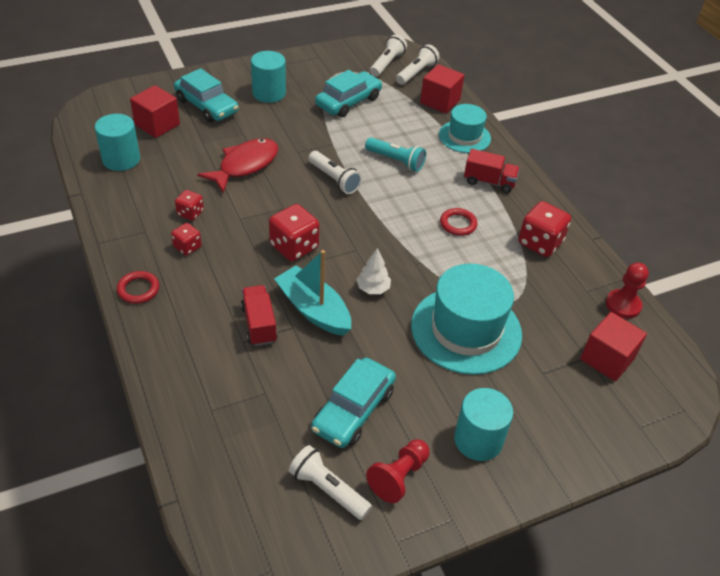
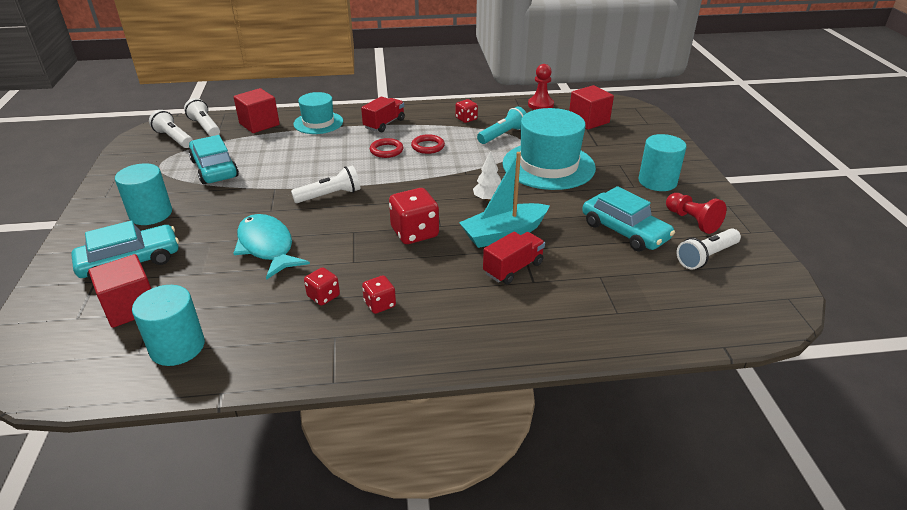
camera: 70 degrees left, 10 degrees down
red ring [117,271,159,304] -> red ring moved to [370,138,403,158]
red fish [197,138,278,193] -> turquoise fish [233,214,310,280]
red truck [241,285,278,346] -> red truck turned 135 degrees clockwise [483,232,545,284]
turquoise flashlight [365,137,426,172] -> turquoise flashlight moved to [477,107,526,144]
red dice [518,201,571,257] -> red dice [456,99,478,123], size x0.57

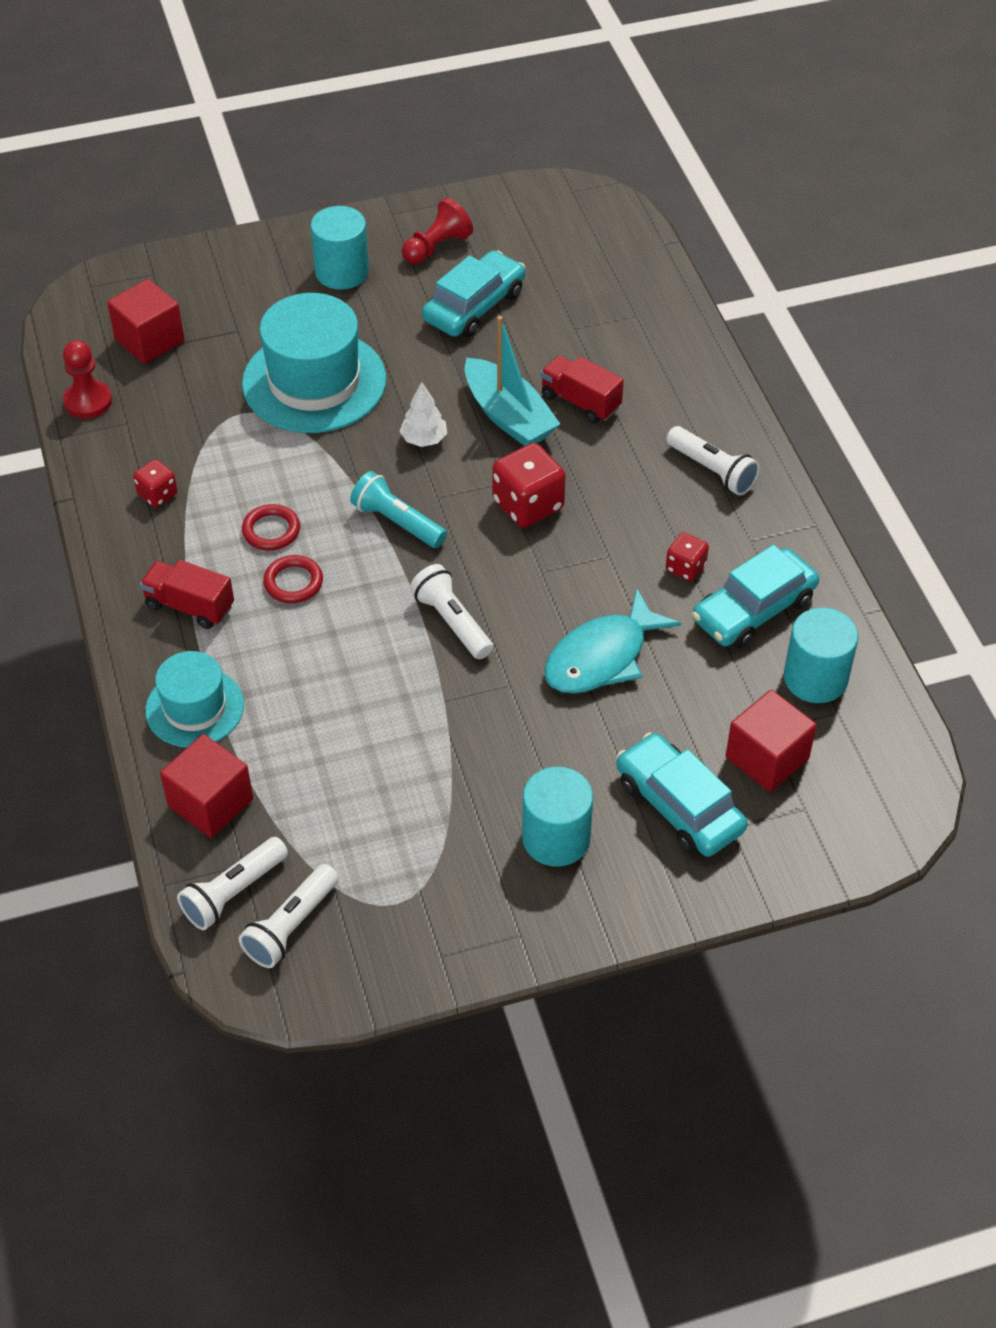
camera: 100 degrees left, 15 degrees up
turquoise car [189,135,239,184] -> turquoise car moved to [692,544,819,648]
red dice [362,275,396,314] -> none
turquoise flashlight [477,107,526,144] -> turquoise flashlight moved to [350,471,447,548]
white flashlight [677,228,741,270] -> white flashlight moved to [666,426,760,496]

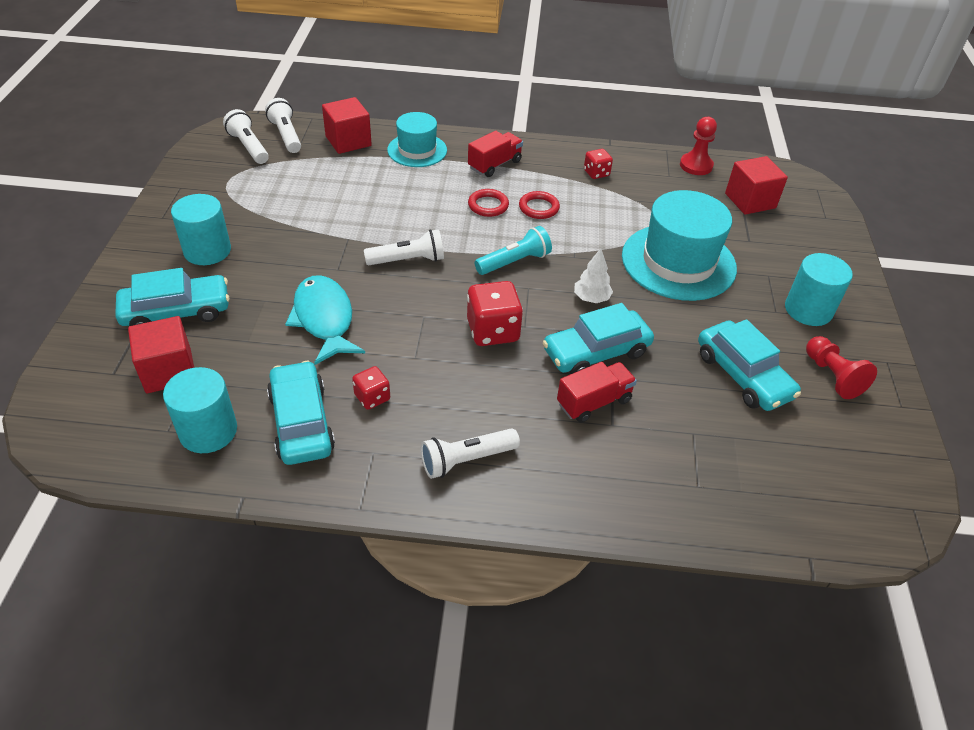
camera: 110 degrees right, 5 degrees down
turquoise boat [464,316,560,446] -> turquoise car [542,303,654,374]

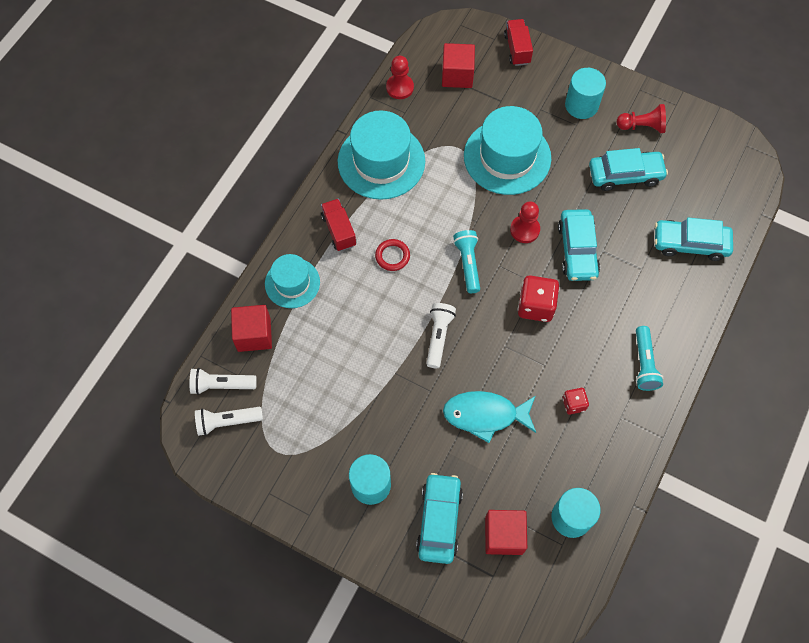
camera: 65 degrees left, 20 degrees up
turquoise car [267,361,335,465] -> turquoise car moved to [654,218,733,261]
white flashlight [421,428,520,479] -> turquoise flashlight [636,326,663,391]
red ring [519,191,560,219] -> none
red truck [557,362,637,423] -> red truck moved to [504,19,533,66]
white tree [574,248,613,303] -> red pawn [510,201,540,243]
red dice [584,149,613,179] -> turquoise hat [338,111,425,200]

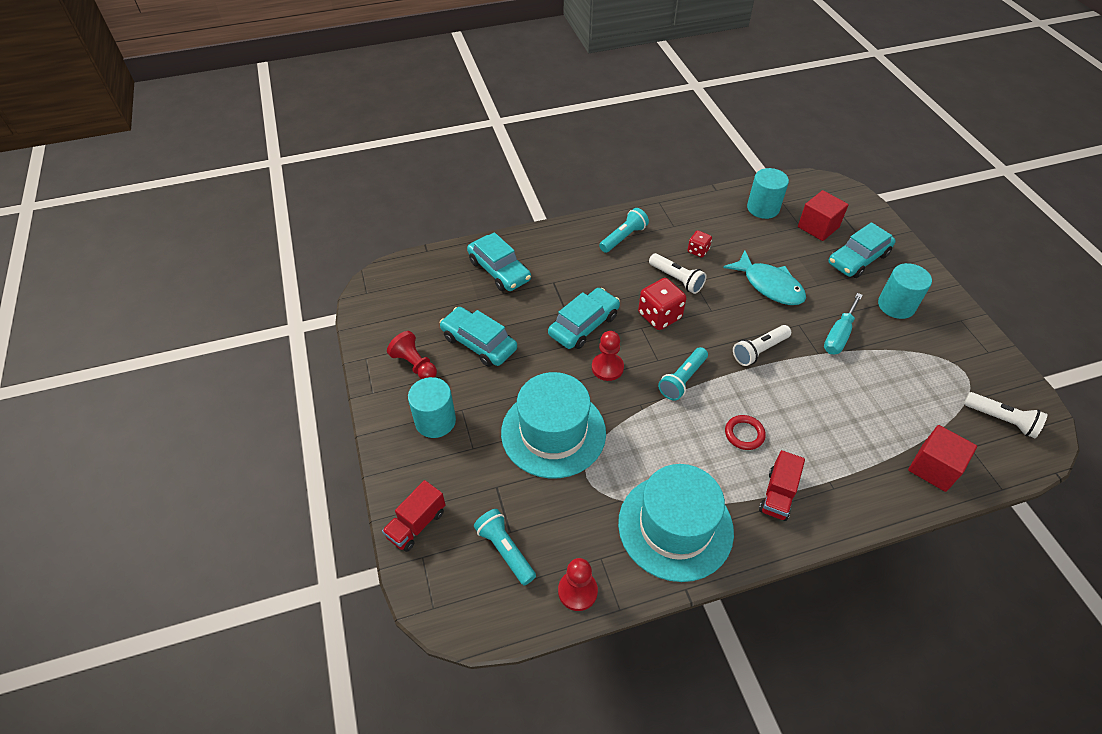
camera: 135 degrees left, 15 degrees down
white flashlight [190,368,257,395] -> white flashlight moved to [649,253,707,294]
turquoise hat [265,254,320,308] -> none
red cube [442,43,475,88] -> turquoise flashlight [474,509,536,585]
none -> turquoise screwdriver [824,293,863,355]

